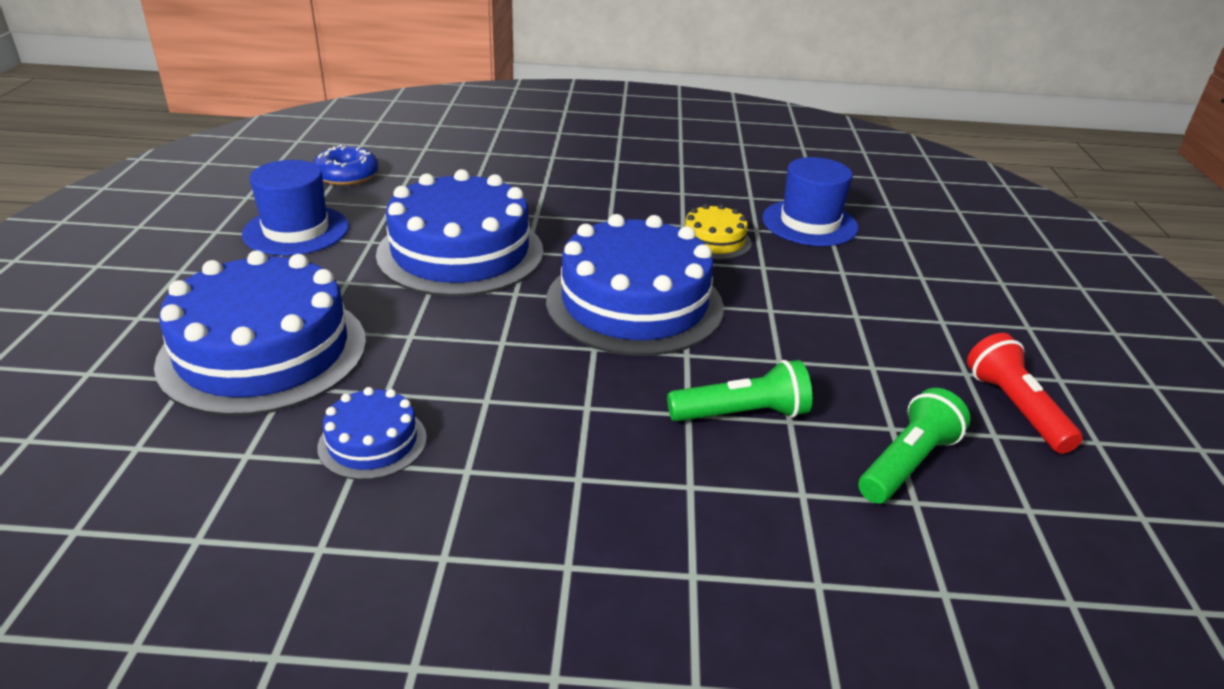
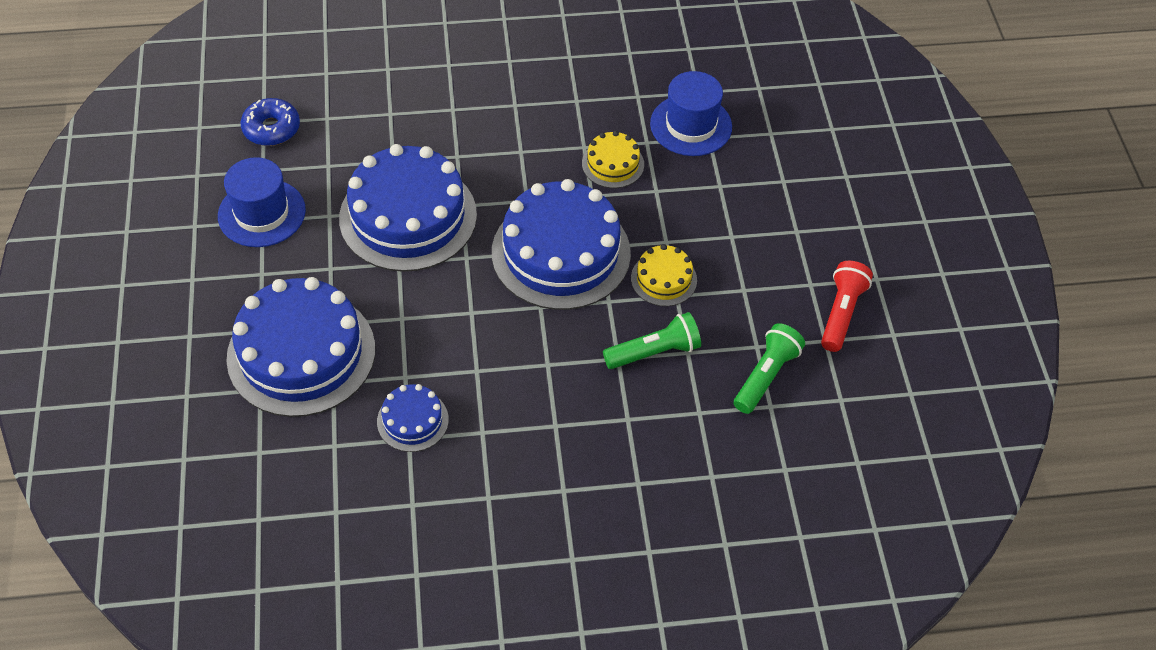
camera: 10 degrees left, 20 degrees up
red flashlight [967,333,1083,454] -> red flashlight turned 45 degrees clockwise [821,261,873,352]
none -> yellow cake [631,244,697,306]

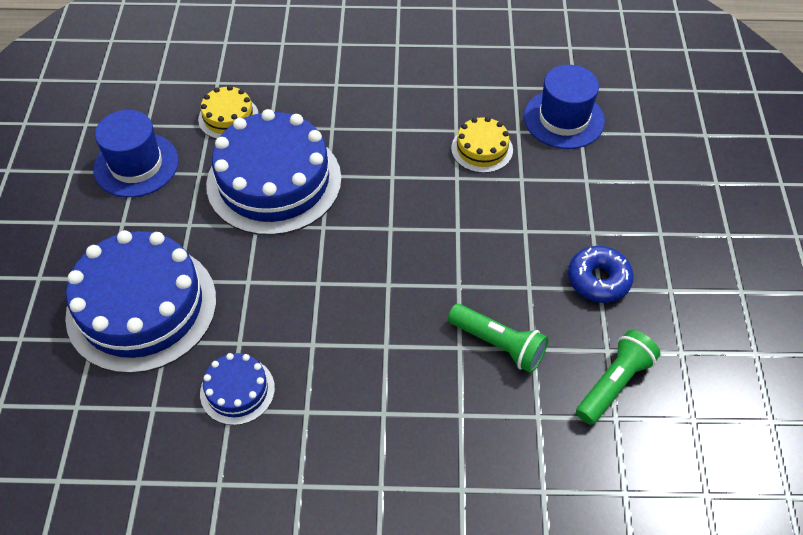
camera: 10 degrees right, 0 degrees up
blue donut [240,98,300,146] -> blue donut moved to [568,246,634,303]
blue cake [492,179,631,310] -> none
green flashlight [603,312,701,369] -> green flashlight turned 45 degrees clockwise [448,304,549,373]
yellow cake [631,244,697,306] -> yellow cake moved to [198,85,258,139]
red flashlight [821,261,873,352] -> none

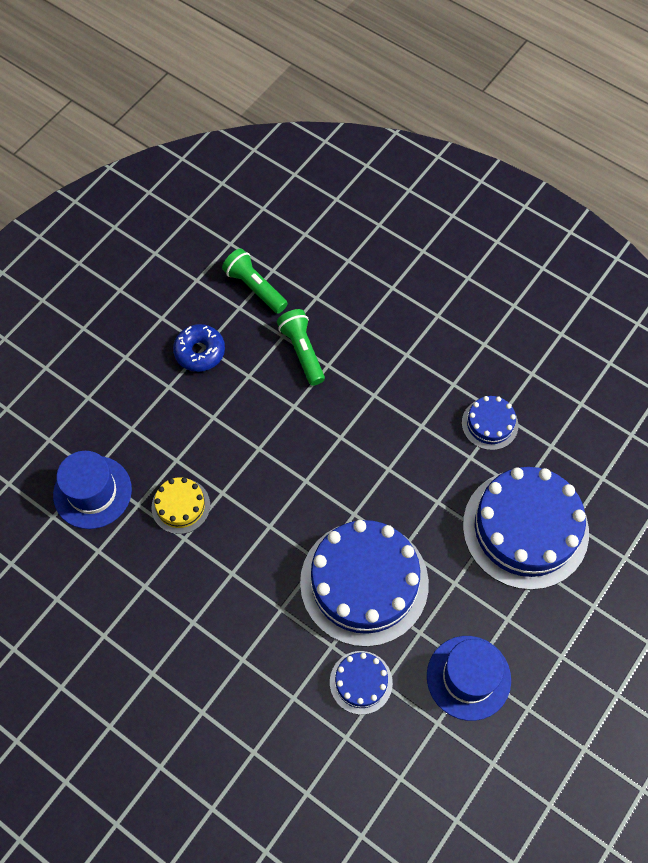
camera: 145 degrees left, 10 degrees up
yellow cake [198,85,258,139] -> blue cake [330,651,393,715]
green flashlight [576,330,661,425] -> green flashlight turned 60 degrees clockwise [222,248,288,313]

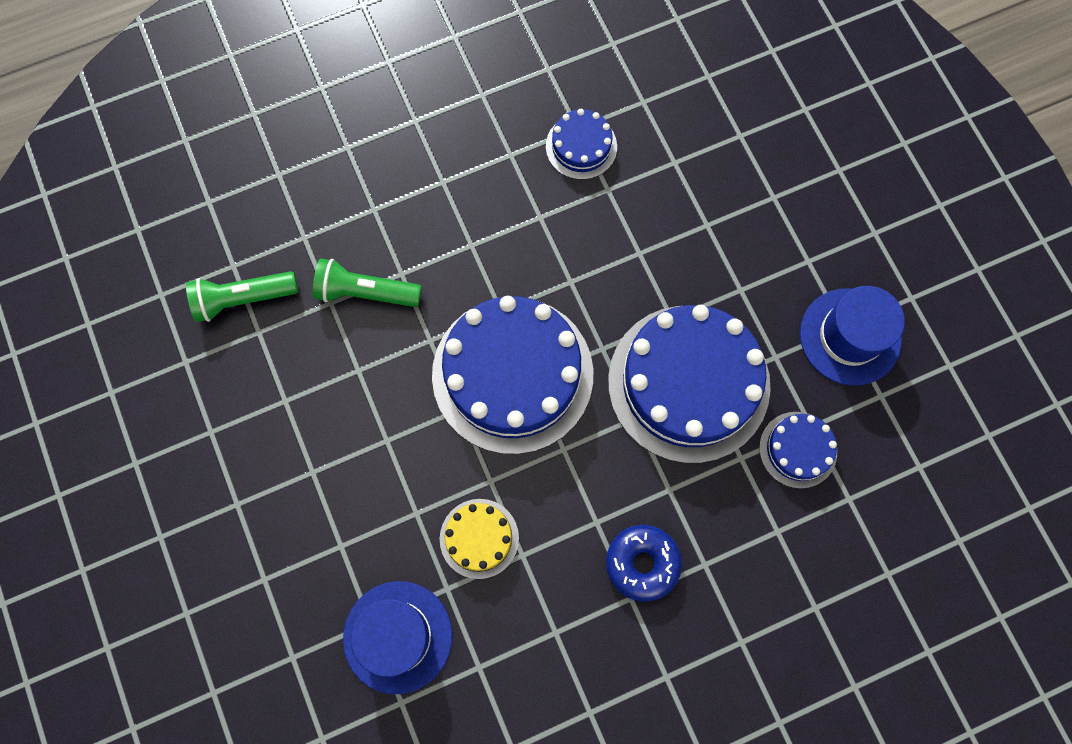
camera: 60 degrees left, 10 degrees up
blue donut [173,324,225,372] -> blue donut moved to [606,525,682,602]
blue cake [463,467,589,590] -> blue cake moved to [432,296,593,454]

